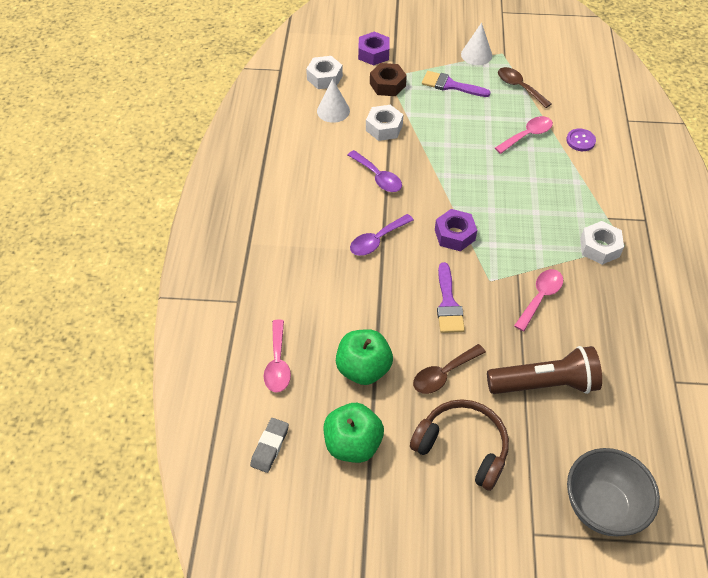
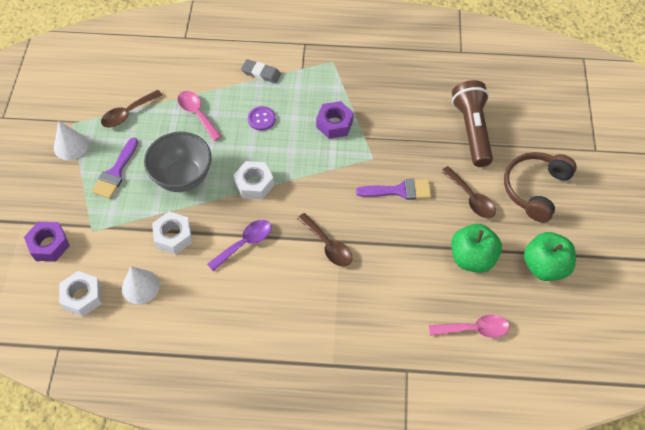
camera: 90 degrees left, 5 degrees up
grey eraser [250,418,289,473] -> grey eraser moved to [241,59,281,83]
purple spoon [350,214,414,256] -> brown spoon [297,213,352,267]
brown nut [370,63,407,96] -> none
purple nut [435,209,477,251] -> purple nut moved to [316,101,354,139]
pink spoon [514,269,563,331] -> none
purple button [566,129,596,151] -> purple button moved to [248,106,276,131]
grey bowl [567,448,660,536] -> grey bowl moved to [144,132,212,192]
white nut [580,221,624,265] -> white nut moved to [234,161,274,200]

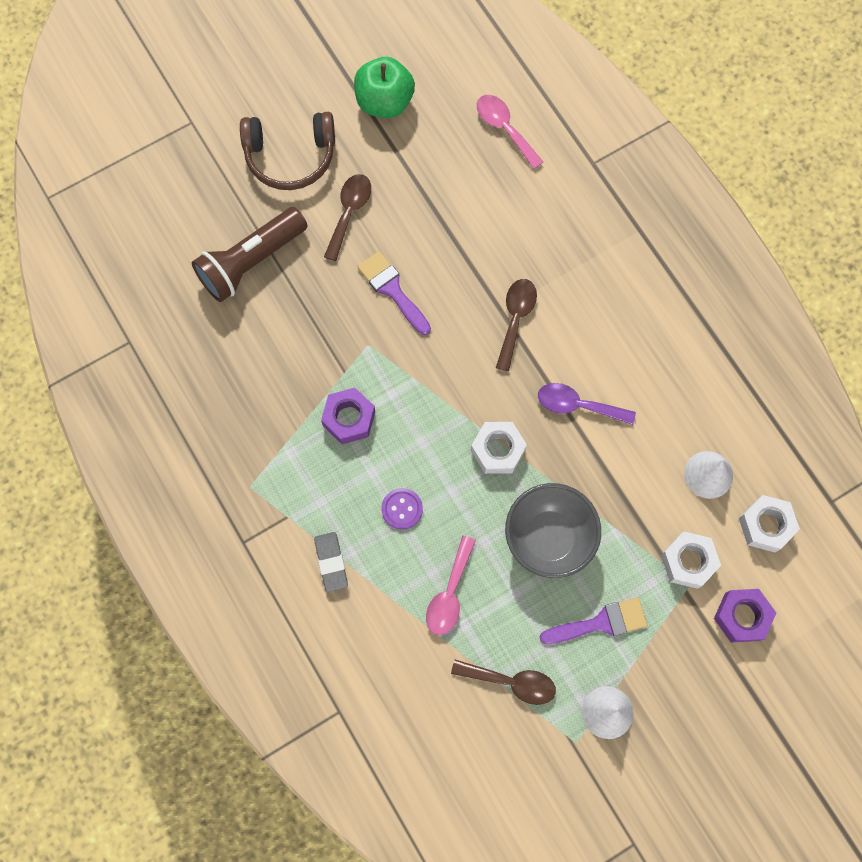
camera: 125 degrees left, 15 degrees up
white nut [152,212,192,255] -> white nut moved to [661,531,721,589]
green apple [451,224,502,273] -> none

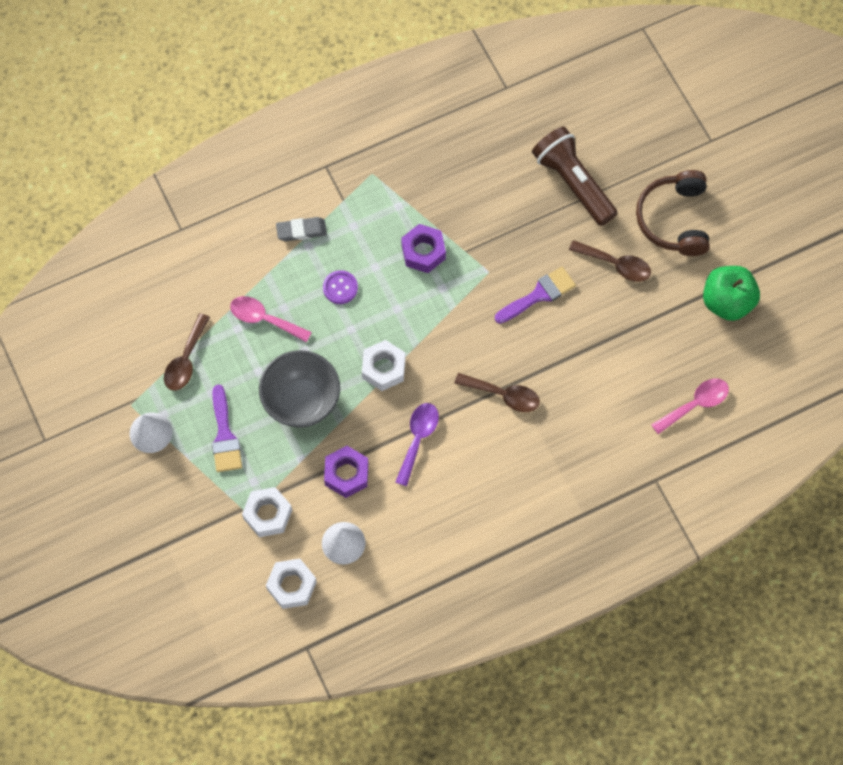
camera: 95 degrees right, 5 degrees down
purple nut [714,589,776,643] -> purple nut moved to [324,446,368,498]

